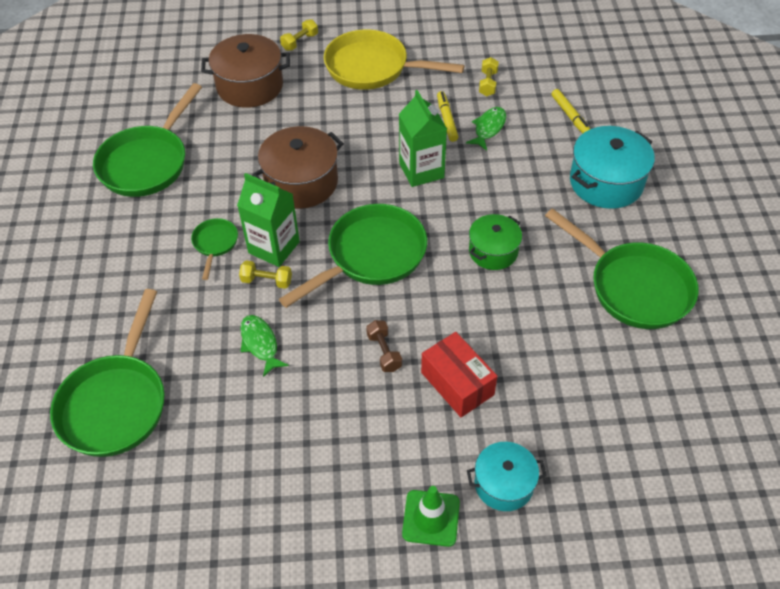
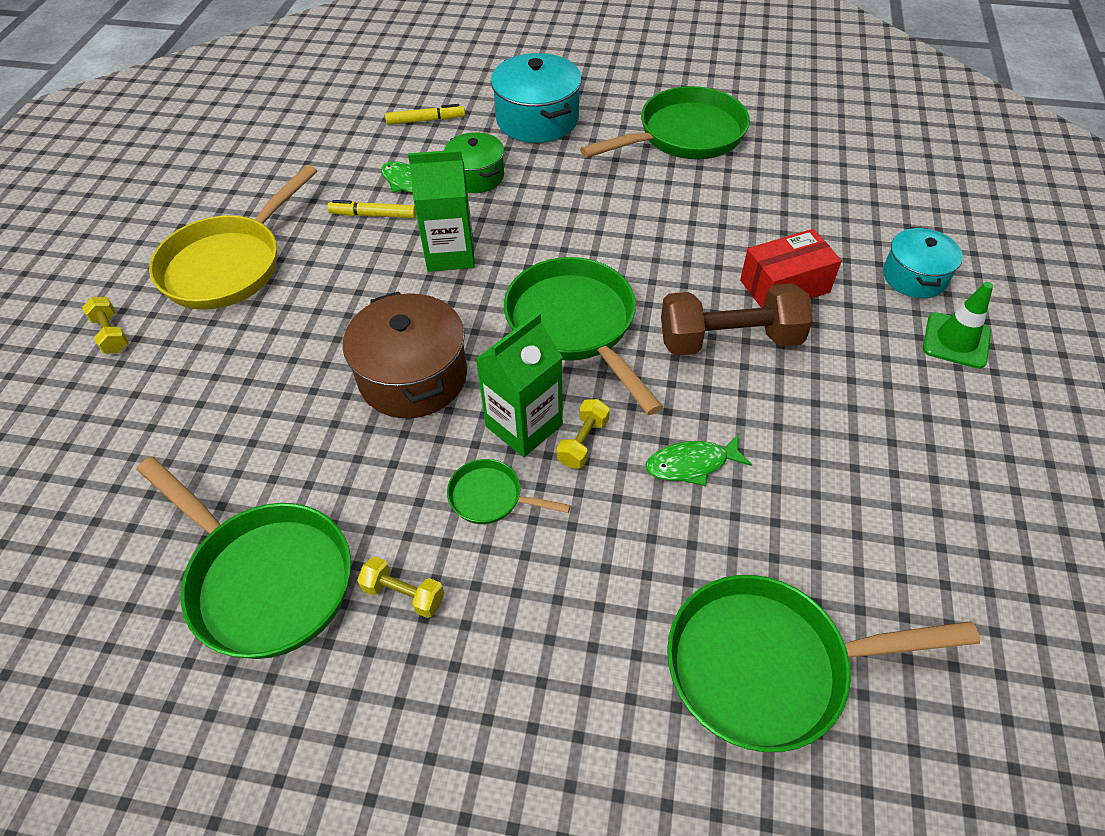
camera: 75 degrees left, 0 degrees up
green pan [50,289,165,457] -> green pan turned 150 degrees clockwise [667,575,980,752]
brown pot [201,34,290,108] -> none
brown dumbbell [366,320,402,372] -> brown dumbbell [661,283,813,356], size x2.09
green pot [469,214,522,270] -> green pot moved to [444,132,504,193]
yellow dumbbell [479,57,499,96] -> yellow dumbbell moved to [357,557,444,618]

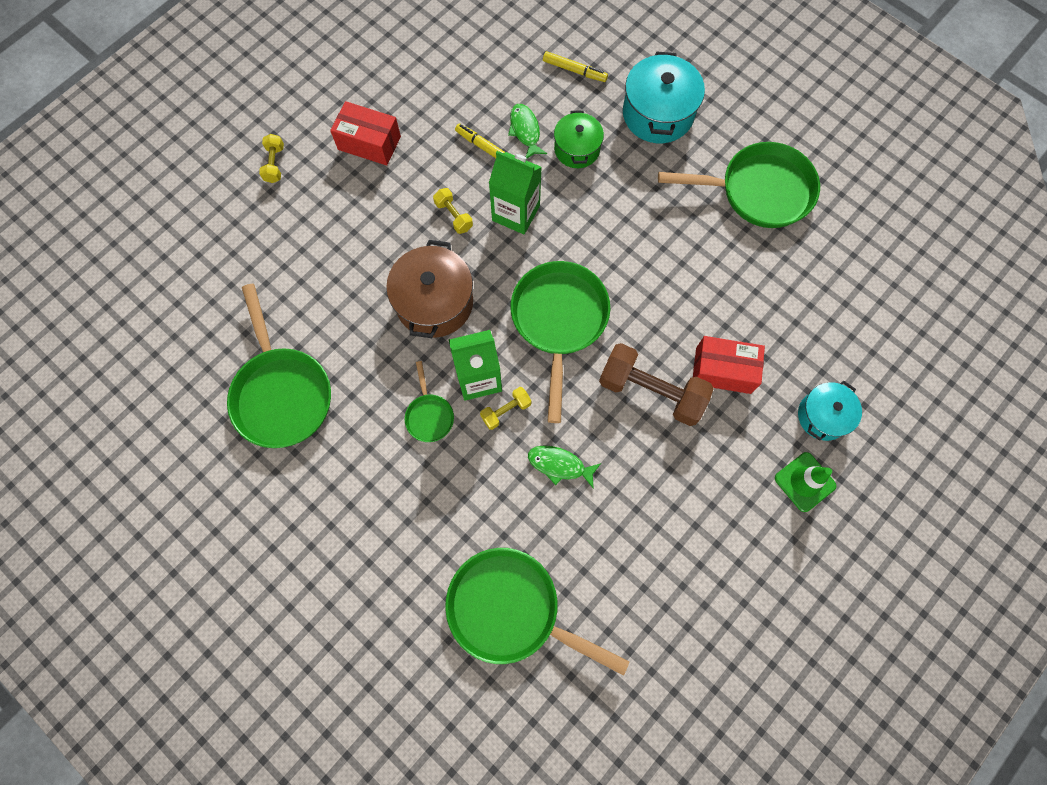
camera: 30 degrees right, 20 degrees up
yellow pan [149,165,317,310] -> red box [330,101,401,166]
yellow dumbbell [357,557,444,618] -> yellow dumbbell moved to [433,188,473,234]
green pan [447,459,571,524] -> green pan turned 150 degrees counterclockwise [405,361,454,442]

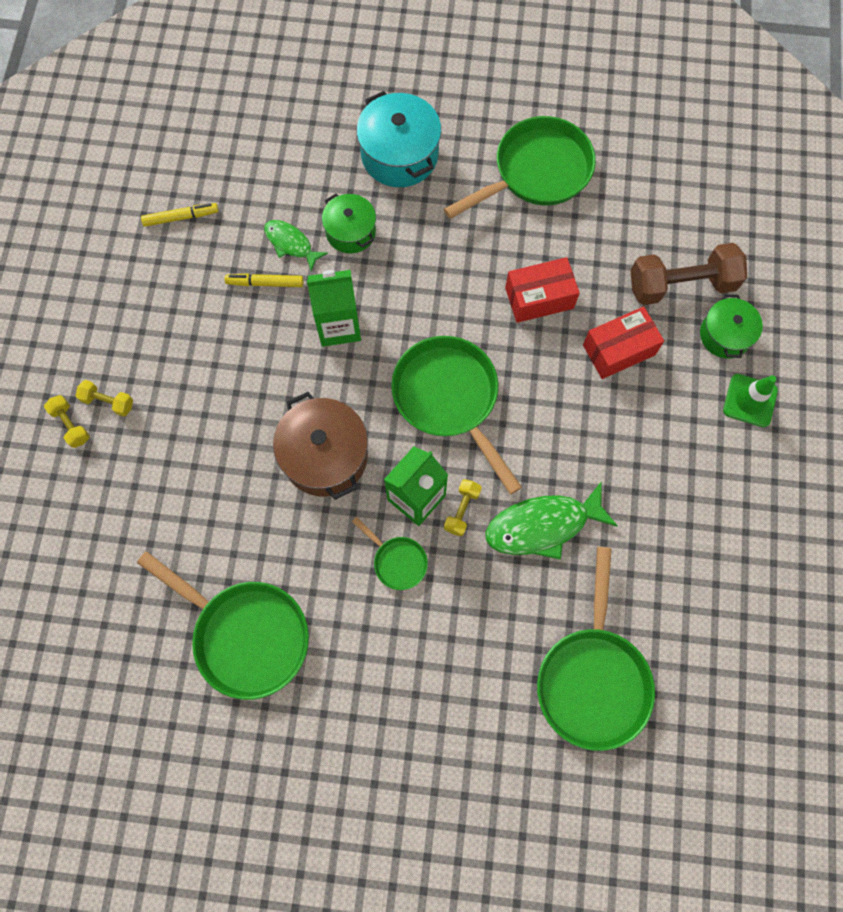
camera: 35 degrees left, 0 degrees up
red box [330,101,401,166] -> red box moved to [505,257,580,323]
yellow dumbbell [433,188,473,234] -> yellow dumbbell moved to [76,380,133,417]
green pan [445,548,630,676] -> green pan turned 75 degrees counterclockwise [537,547,655,751]
green fish [528,445,601,489] -> green fish [486,482,618,560], size x1.70
yellow marker [543,51,608,82] -> yellow marker moved to [141,203,219,227]
brown dumbbell [599,343,714,426] -> brown dumbbell moved to [631,243,747,305]
turquoise pot [798,381,862,441] -> green pot [700,294,763,358]

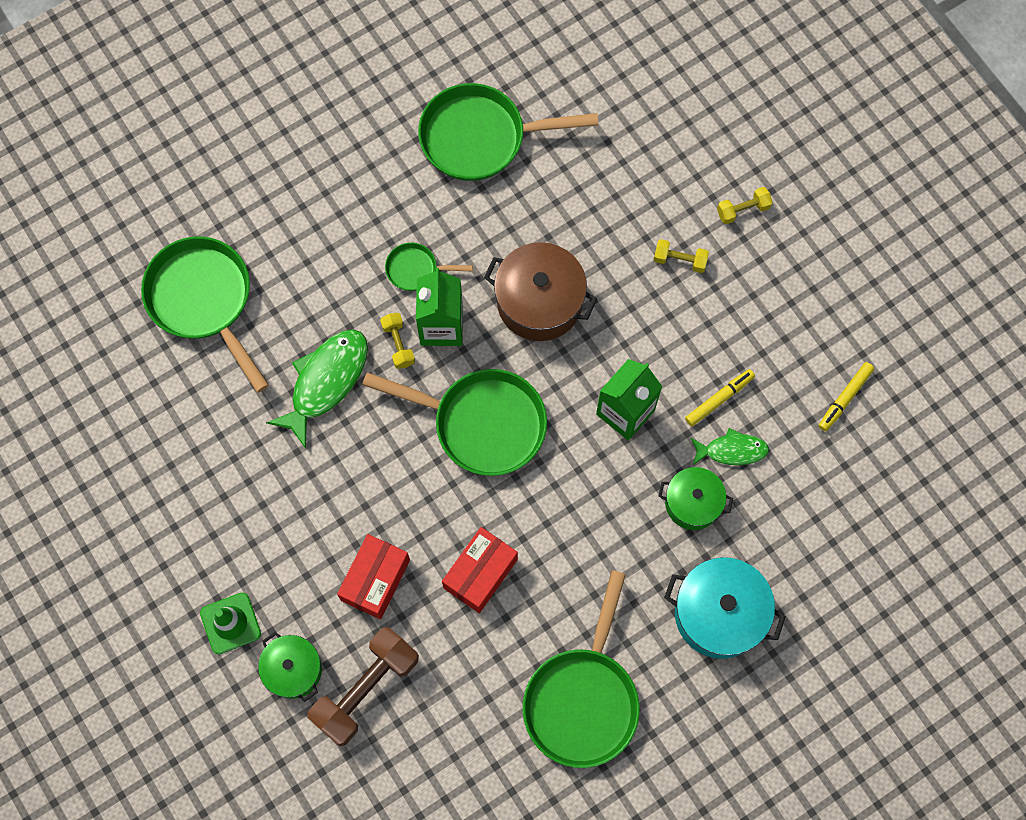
camera: 140 degrees right, 0 degrees up
yellow dumbbell [44,395,90,448] -> yellow dumbbell moved to [654,239,709,273]

